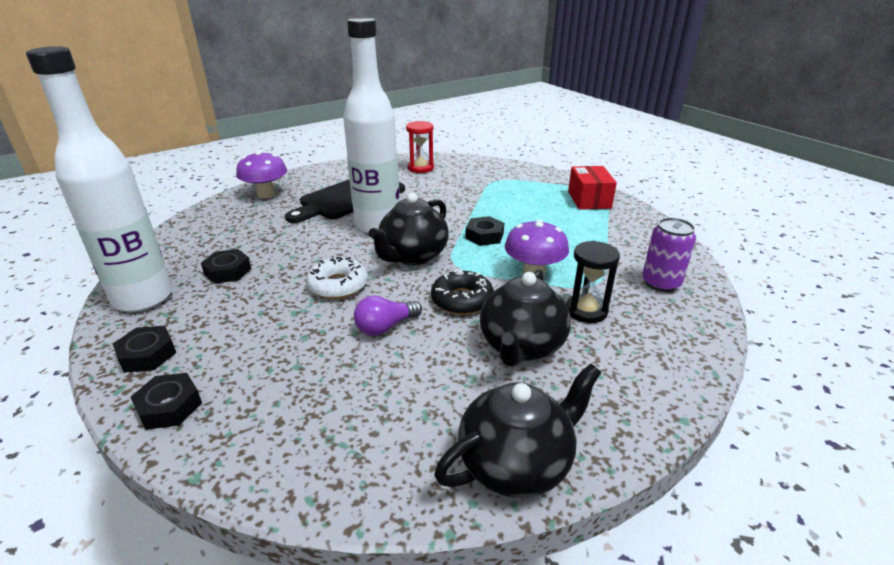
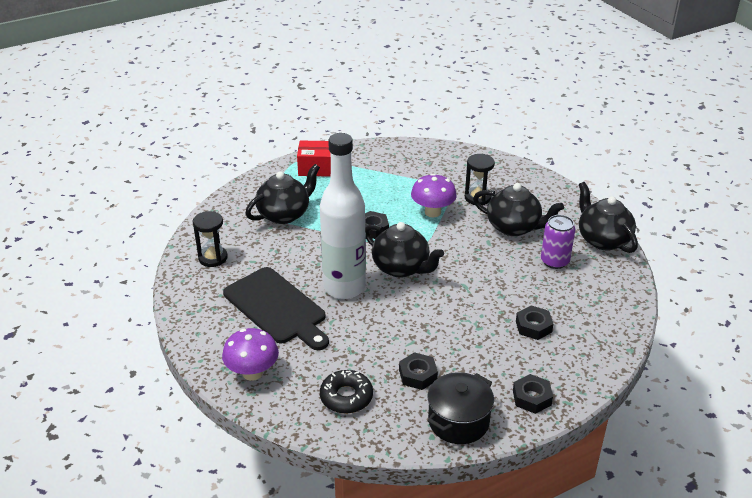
camera: 85 degrees left, 5 degrees up
white bottle [26,46,172,312] -> black pot [428,372,494,444]
black nut [130,373,202,430] -> black nut moved to [516,305,553,340]
white donut [306,257,368,299] -> none
purple light bulb [354,296,422,336] -> none
red hourglass [406,121,434,173] -> black hourglass [193,211,228,267]
black donut [431,269,494,315] -> black donut moved to [320,370,373,414]
purple can [642,218,696,292] -> purple can moved to [541,215,575,269]
none -> black teapot [245,164,320,224]

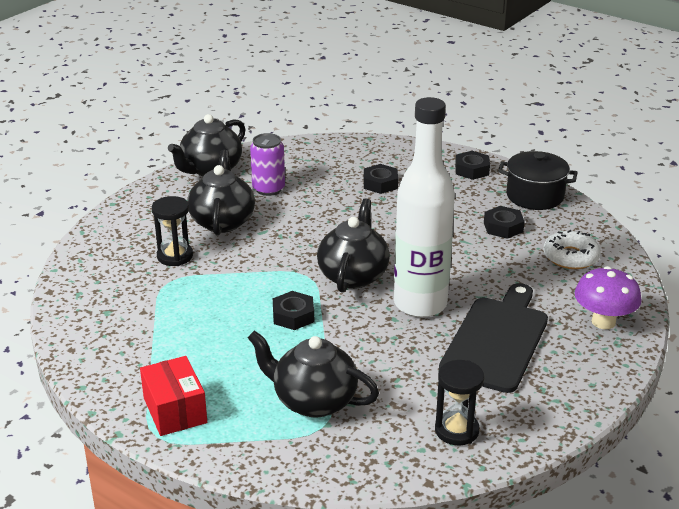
camera: 115 degrees left, 5 degrees down
black donut [320,370,373,414] -> white donut [543,230,600,269]
purple mushroom [411,174,457,217] -> none

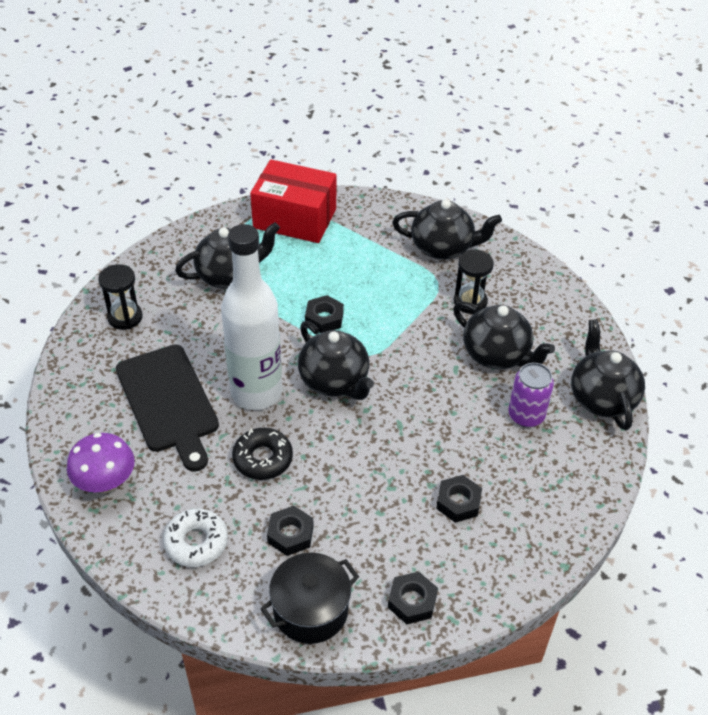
camera: 130 degrees right, 15 degrees up
red box [140,356,207,436] -> red box [250,160,336,243], size x1.56
none -> black donut [232,428,293,480]
none -> black teapot [392,199,502,260]

